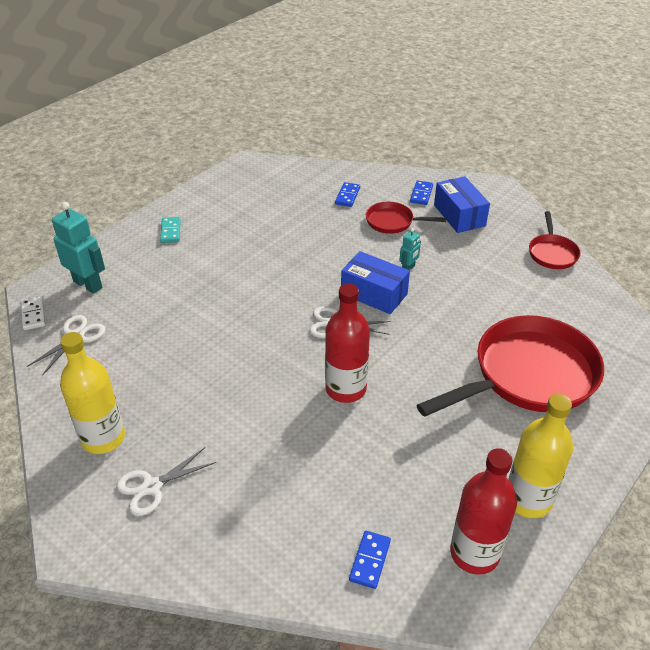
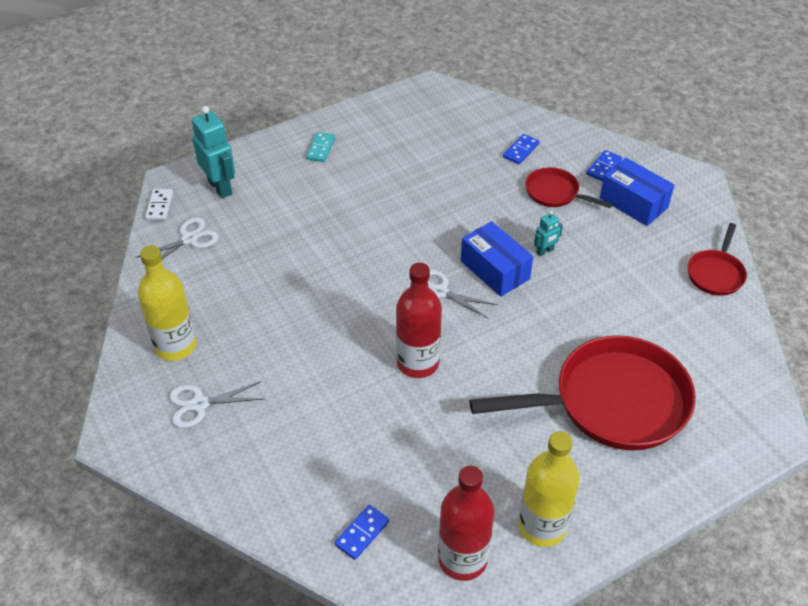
camera: 20 degrees right, 5 degrees up
blue box [434,176,490,233] -> blue box turned 45 degrees counterclockwise [600,158,674,226]

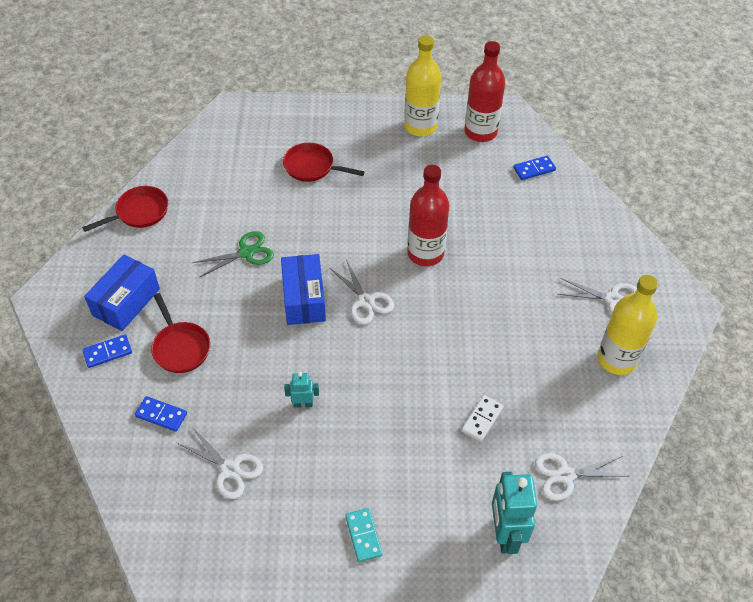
camera: 150 degrees left, 5 degrees up
white domino [145,189,174,221] -> white domino moved to [461,395,504,442]
turquoise domino [306,132,336,162] -> turquoise domino turned 60 degrees counterclockwise [345,508,382,562]
red pan [469,335,696,451] -> red pan [283,143,365,182], size x0.48
blue domino [503,134,539,164] -> blue domino turned 45 degrees clockwise [135,396,187,432]
turquoise robot [534,211,563,256] -> turquoise robot moved to [284,372,319,408]
blue box [600,158,674,226] -> blue box turned 45 degrees clockwise [84,255,160,331]
none -> white scissors [177,428,263,499]
none -> green scissors [192,231,274,278]

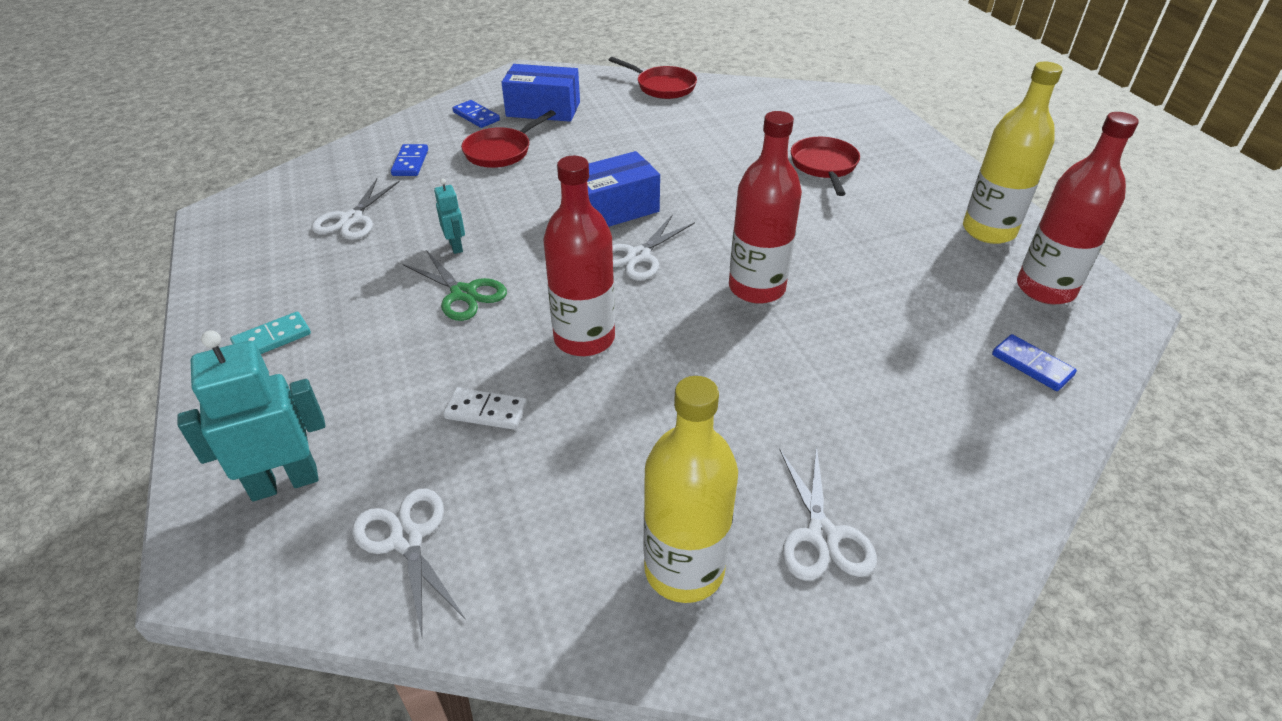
camera: 70 degrees right, 10 degrees down
green scissors [192,231,274,278] -> green scissors moved to [403,250,507,321]
none -> red bottle [543,156,615,356]

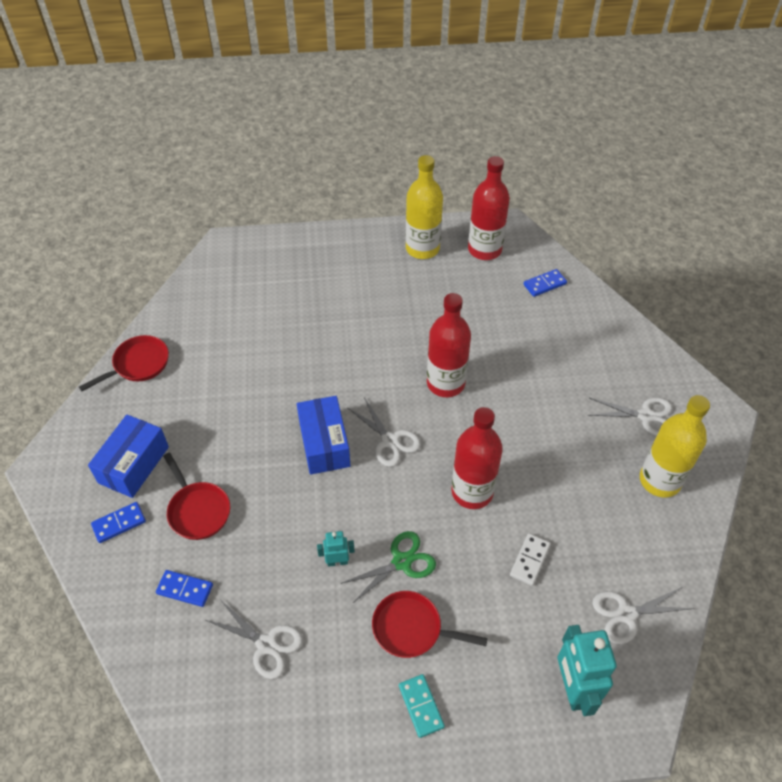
camera: 75 degrees left, 10 degrees up
red pan [791,137,860,196] -> red pan moved to [372,591,488,658]

